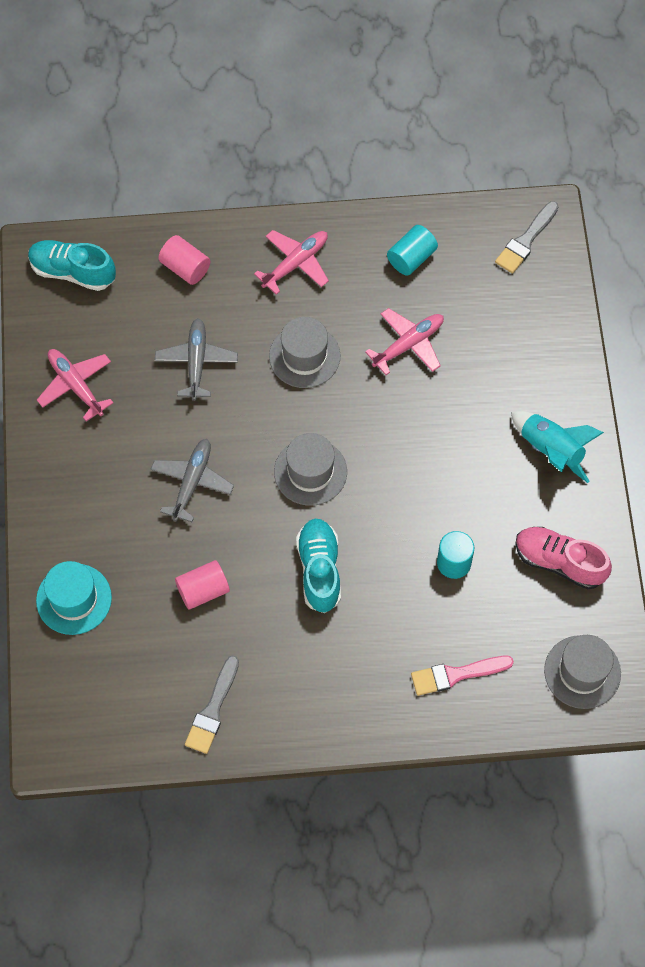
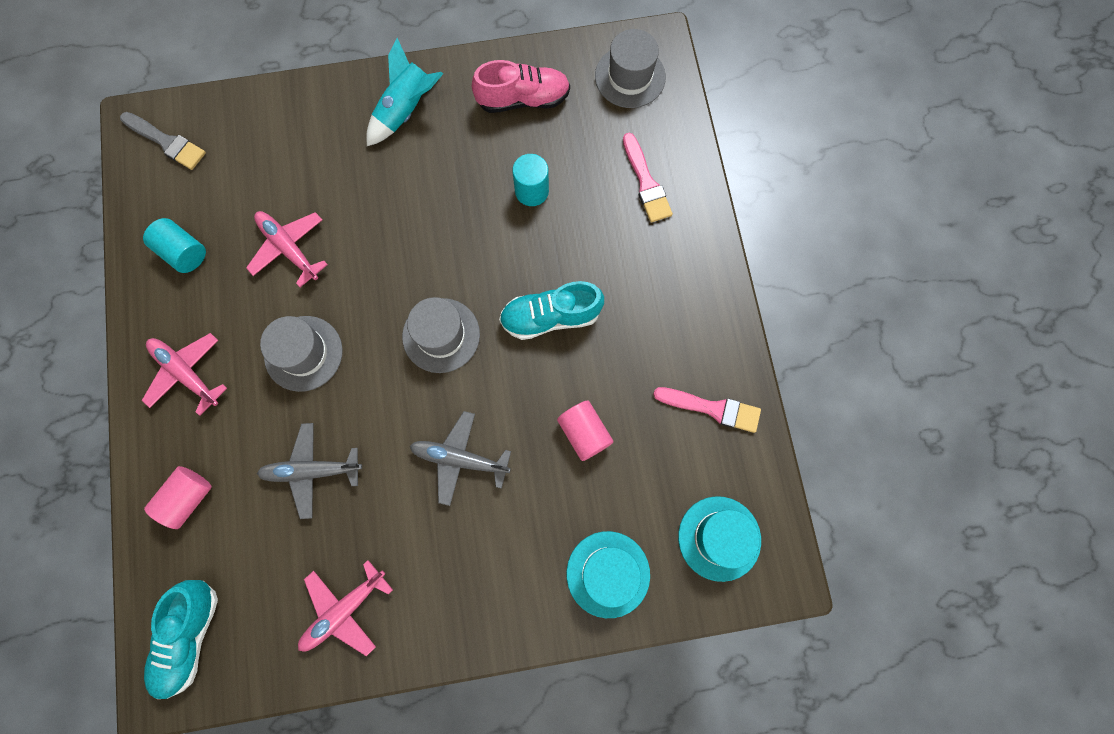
camera: 95 degrees left, 10 degrees up
grey brush [185,655,239,754] -> pink brush [653,387,761,433]
pink shoe [515,527,612,589] -> pink shoe turned 120 degrees counterclockwise [471,60,570,113]
none -> turquoise hat [678,496,761,582]

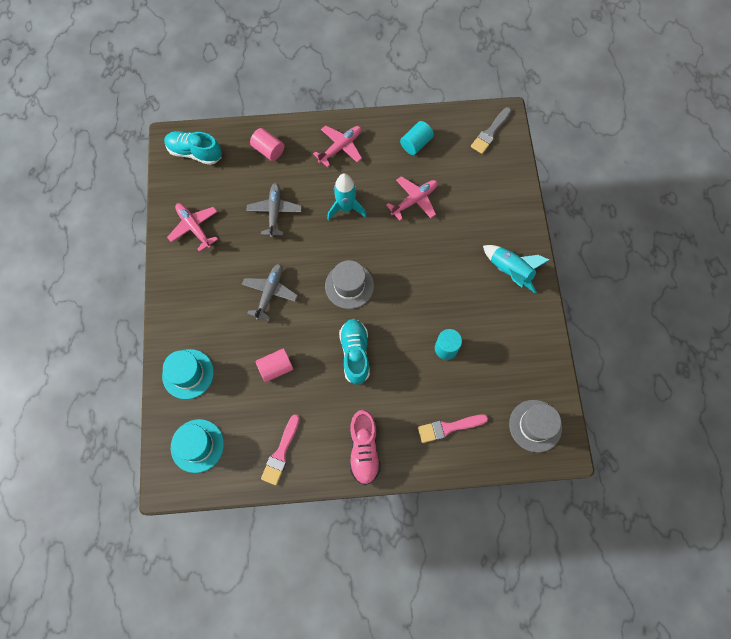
camera: 95 degrees right, 5 degrees down
grey hat [260,316,343,392] -> turquoise rocket [327,173,366,220]
pink shoe [471,60,570,113] -> pink shoe moved to [350,410,380,485]

